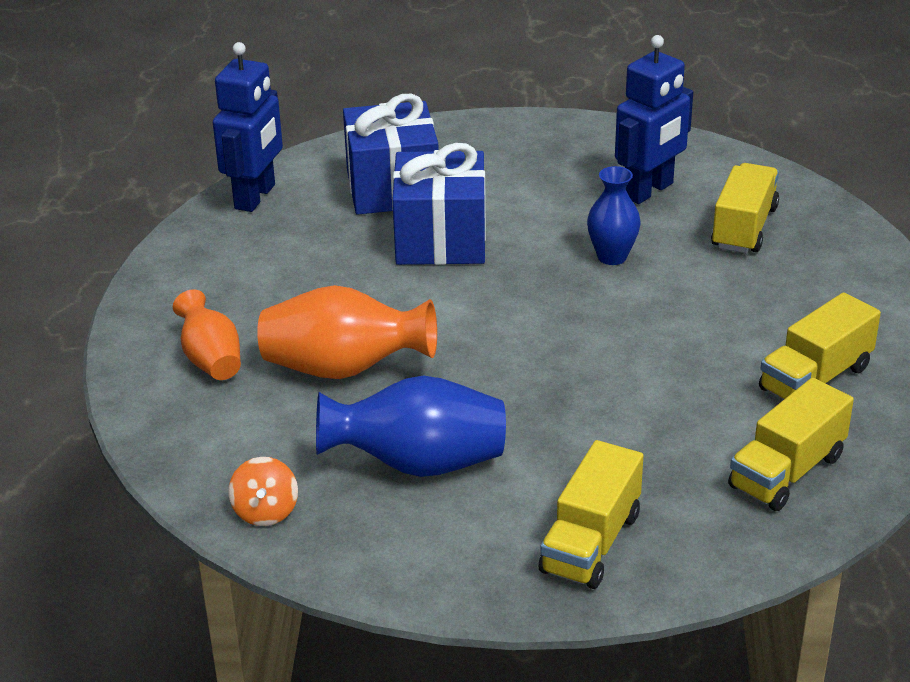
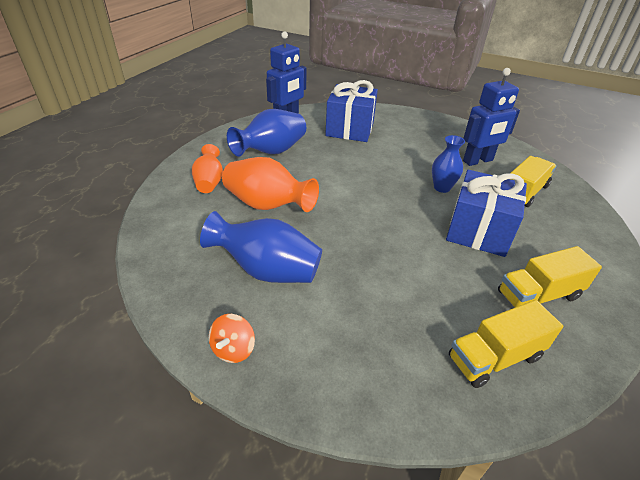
camera: 20 degrees right, 5 degrees up
orange spinning top [228,457,298,526] -> orange spinning top moved to [209,314,255,363]
blue gift [392,143,486,265] -> blue gift moved to [446,170,527,257]
yellow truck [539,440,644,589] -> none
none -> blue vase [227,109,306,157]

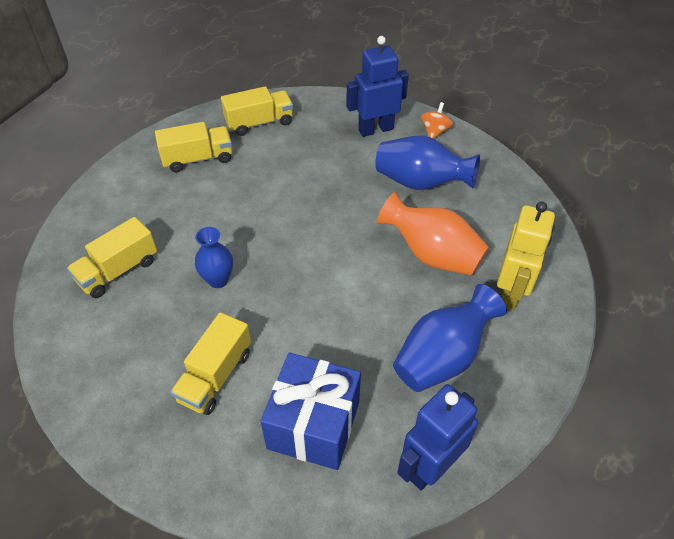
camera: 175 degrees left, 10 degrees up
orange vase [192,144,223,193] -> yellow robot [497,202,555,311]
blue gift [446,170,527,257] -> none
blue robot [463,68,520,166] -> blue robot moved to [346,36,409,137]
none -> yellow truck [171,312,251,415]

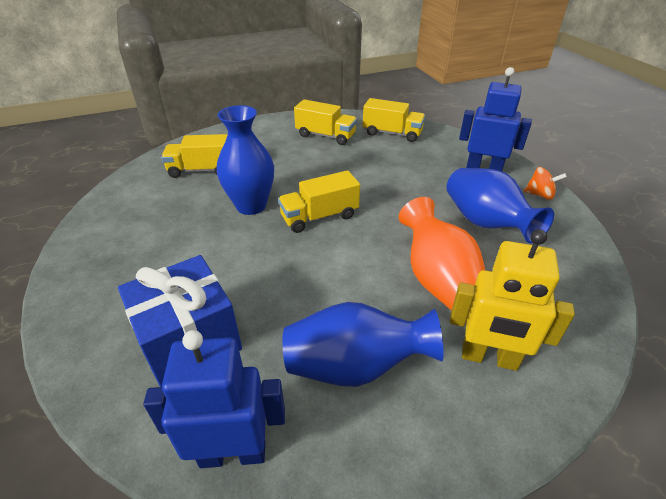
camera: 40 degrees right, 10 degrees down
yellow truck [171,312,251,415] -> yellow truck moved to [278,170,360,233]
blue vase [195,227,233,288] -> blue vase [217,105,274,215], size x1.62
orange spinning top [421,102,453,139] -> orange spinning top turned 45 degrees clockwise [524,167,567,200]
yellow robot [497,202,555,311] -> yellow robot turned 45 degrees clockwise [450,229,575,371]

